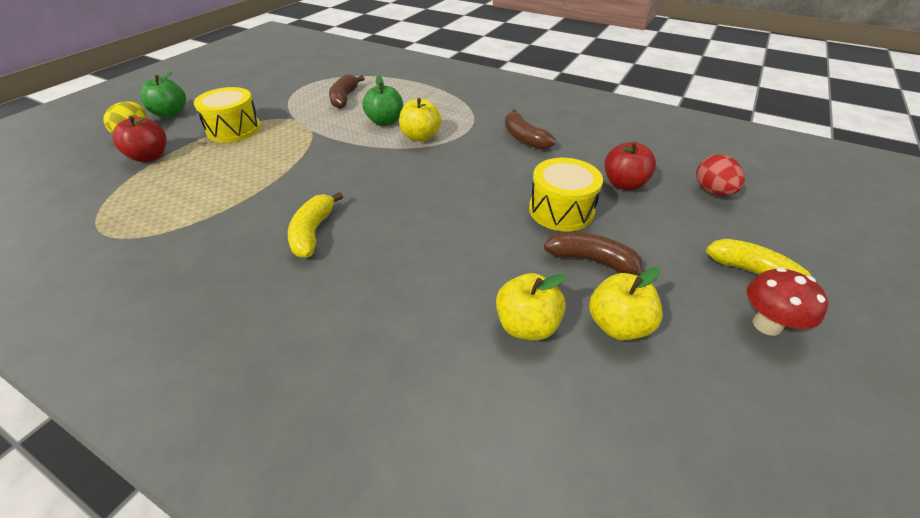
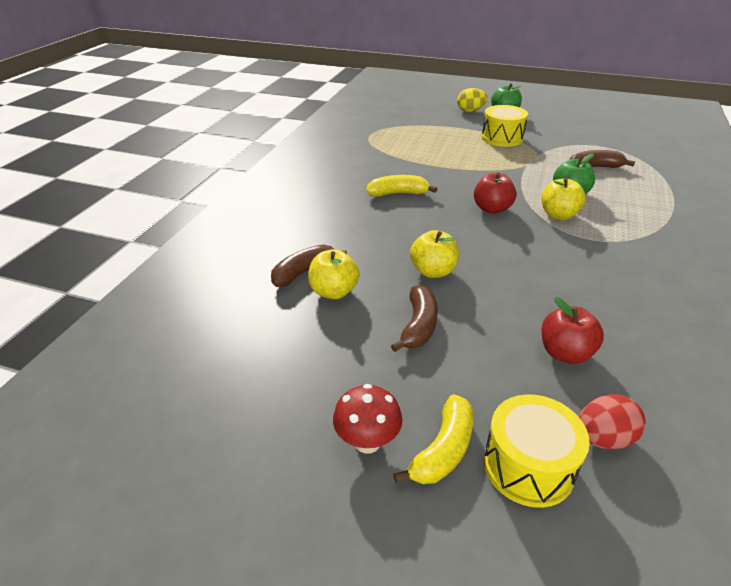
camera: 80 degrees right, 5 degrees down
red apple [113,116,166,162] -> red apple moved to [474,172,516,214]
brown banana [505,110,556,150] -> brown banana moved to [271,244,347,287]
yellow drum [529,158,603,231] -> yellow drum moved to [484,394,590,508]
yellow apple [589,267,663,340] -> yellow apple moved to [410,230,459,278]

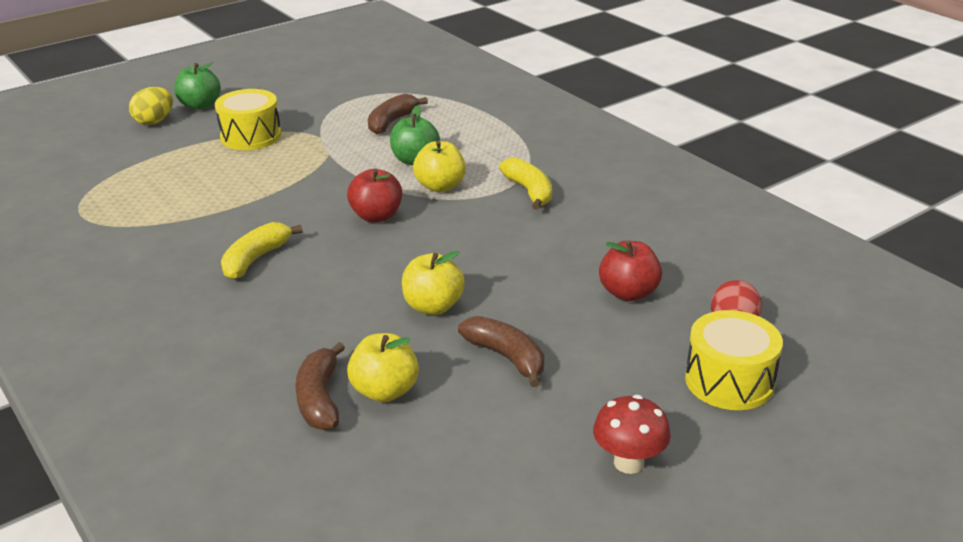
camera: 55 degrees left, 5 degrees down
yellow banana [393,394,473,484] -> yellow banana moved to [499,157,552,210]

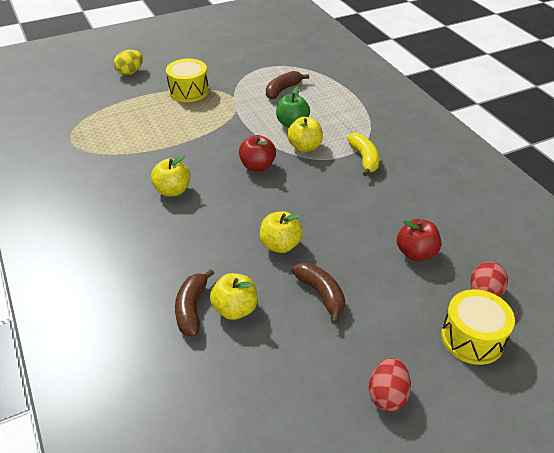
camera: 10 degrees right, 10 degrees up
green apple [174,62,221,110] -> none
yellow banana [221,222,303,279] -> yellow apple [151,155,191,197]
red mushroom [593,395,671,474] -> red egg [369,358,411,411]

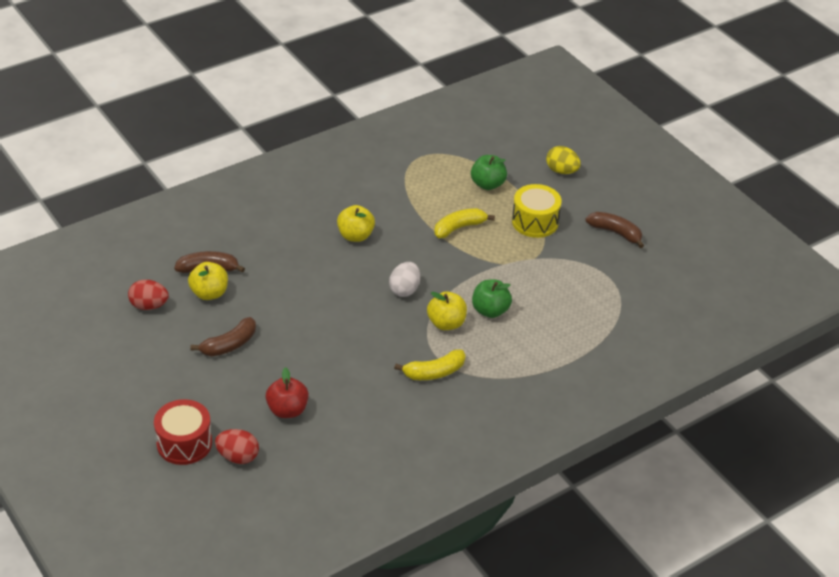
camera: 80 degrees right, 0 degrees up
red apple [239,135,276,172] -> white egg [389,262,420,297]
yellow apple [260,211,303,253] -> none
brown banana [266,71,309,99] -> brown banana moved to [585,212,644,248]
red egg [369,358,411,411] -> red egg moved to [128,280,169,310]
yellow drum [441,289,515,365] -> red drum [154,399,212,465]
none -> yellow banana [434,208,495,238]
none -> green apple [471,155,507,190]

